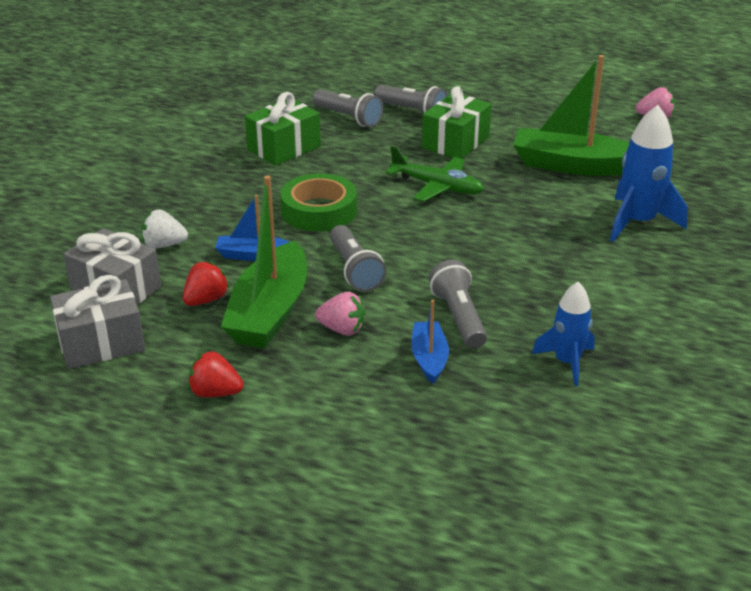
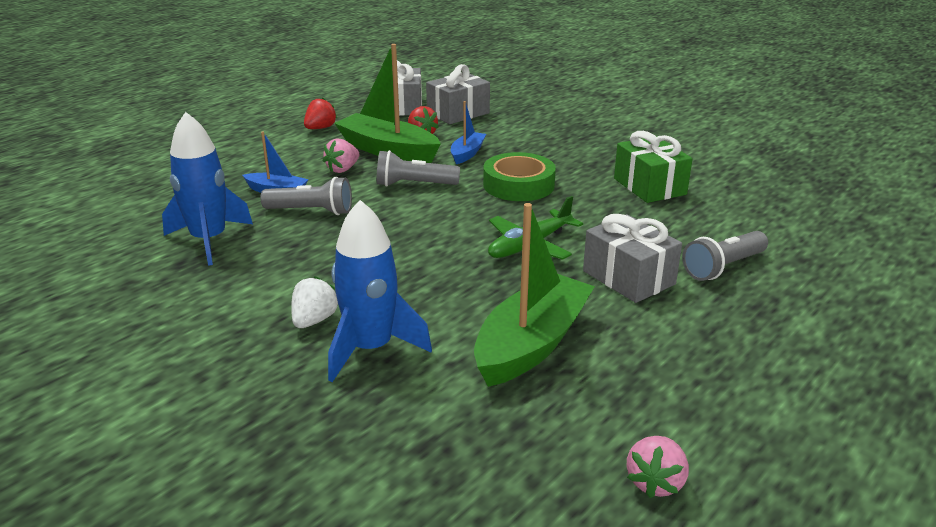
camera: 110 degrees right, 5 degrees down
white strawberry [141,209,188,248] -> white strawberry moved to [291,276,338,328]
grey flashlight [313,89,383,127] -> none
green gift [422,86,491,159] -> grey gift [583,214,682,303]
blue rocket [532,282,595,386] -> blue rocket [162,112,253,266], size x1.56

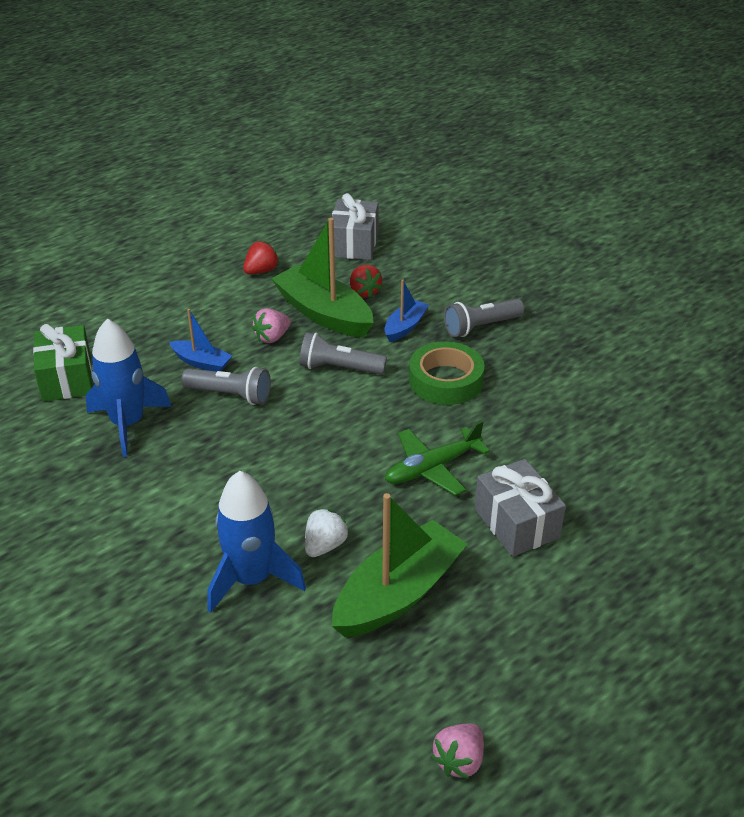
camera: 10 degrees right, 10 degrees up
white strawberry [291,276,338,328] -> white strawberry moved to [305,508,349,557]
grey gift [426,64,490,124] -> none
green gift [614,131,693,203] -> green gift moved to [33,324,93,402]
grey flashlight [682,231,768,281] -> grey flashlight moved to [444,299,524,337]

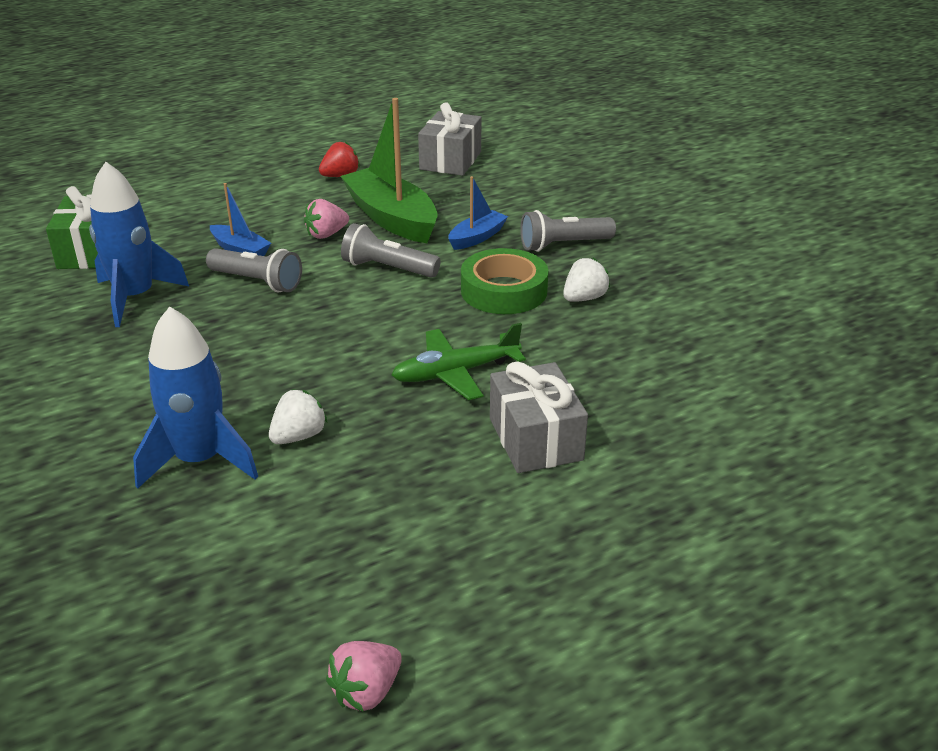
camera: 10 degrees right, 5 degrees down
green boat [332,493,467,637] -> none
red strawberry [350,265,382,298] -> none
none -> white strawberry [563,257,610,302]

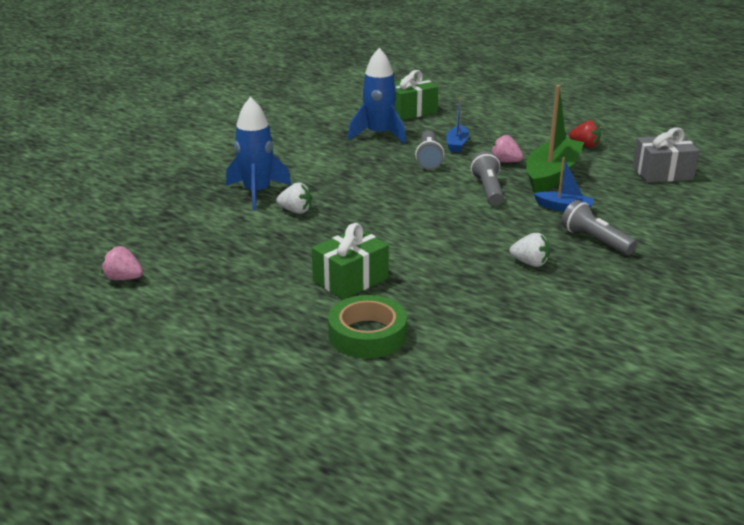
camera: 65 degrees right, 5 degrees down
green plane [391,323,526,400] -> none
green tape [461,248,548,314] -> green tape moved to [328,295,407,358]
grey gift [490,361,588,473] -> green gift [312,223,389,300]

